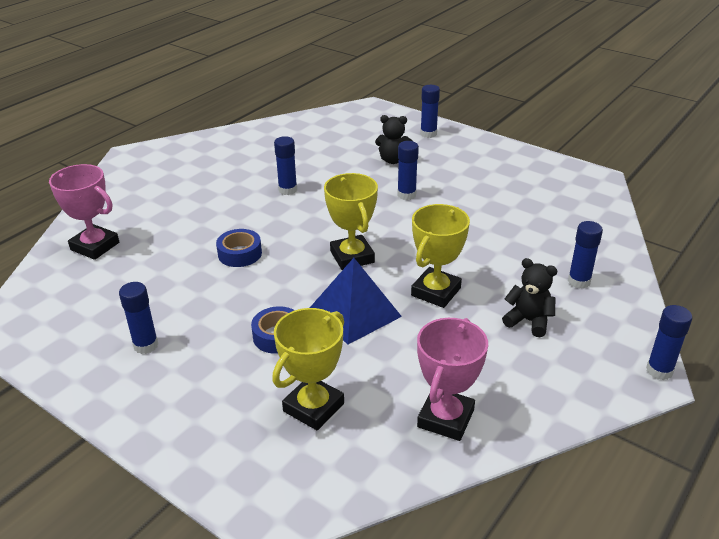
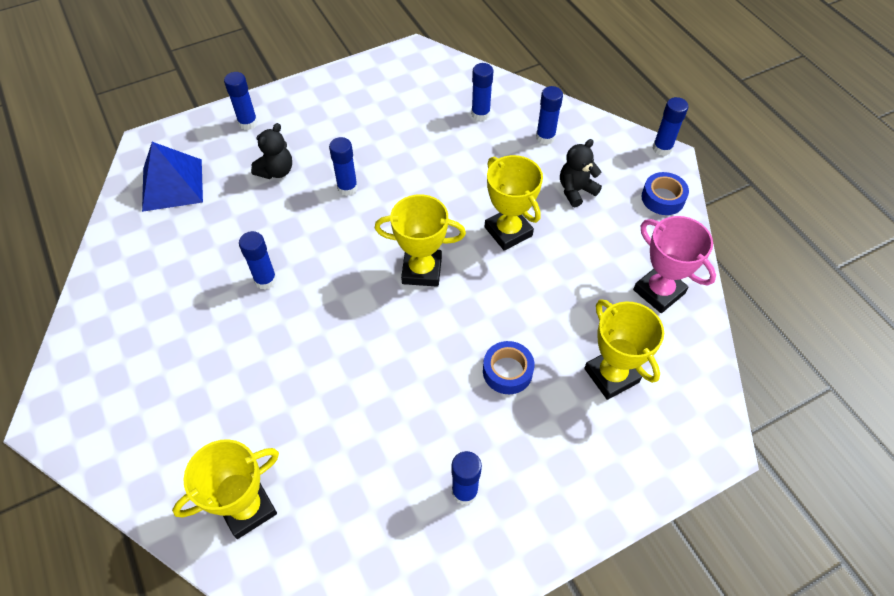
camera: 65 degrees left, 20 degrees up
pink trophy [49,164,119,260] -> yellow trophy [172,439,279,539]
blue tape [216,229,262,267] -> blue tape moved to [642,172,689,215]
blue pyramid [310,258,402,345] -> blue pyramid moved to [142,142,203,212]
none -> blue glue stick [471,63,494,121]

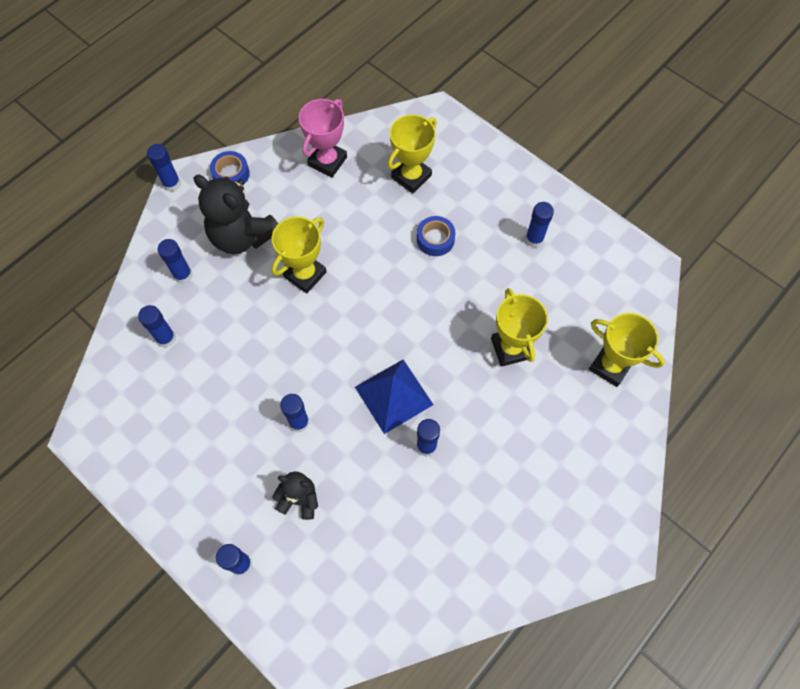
camera: 110 degrees left, 10 degrees up
blue pyramid [142,142,203,212] -> blue pyramid moved to [355,359,433,434]
yellow trophy [374,194,466,287] -> yellow trophy moved to [491,288,548,367]
black teddy bear [560,139,602,207] -> black teddy bear [194,175,278,254], size x1.84

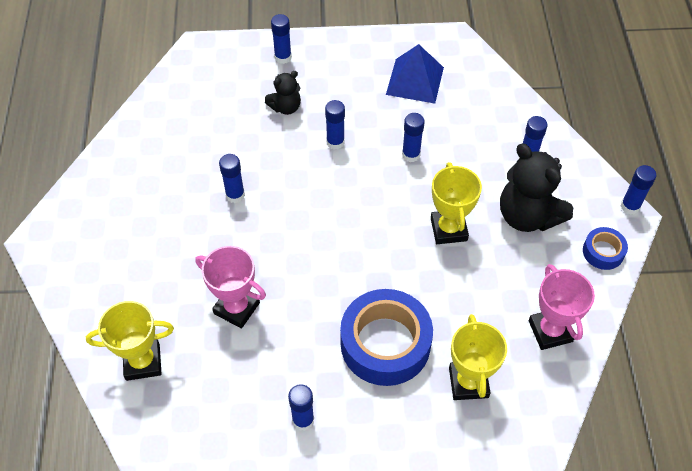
camera: 135 degrees right, 10 degrees down
blue glue stick [138,305,176,347] -> blue glue stick moved to [402,113,425,162]
black teddy bear [194,175,278,254] -> black teddy bear turned 120 degrees counterclockwise [500,143,573,232]
blue pyramid [355,359,433,434] -> blue pyramid moved to [386,44,444,104]
blue tape [417,216,456,256] -> blue tape [340,289,433,386], size x2.06
yellow trophy [491,288,548,367] -> pink trophy [195,246,266,328]

